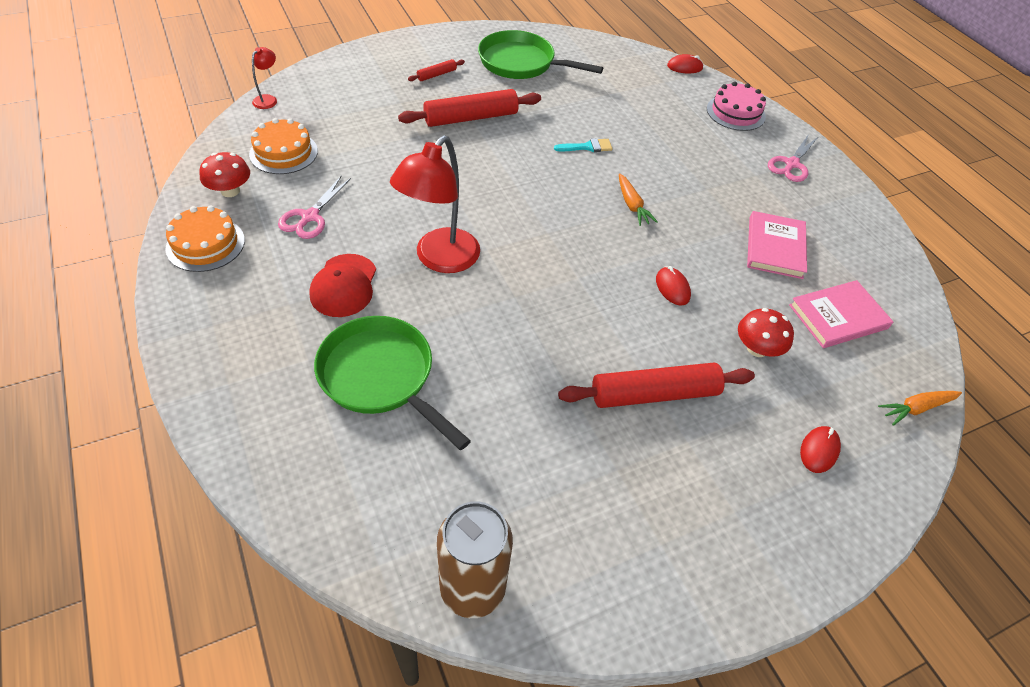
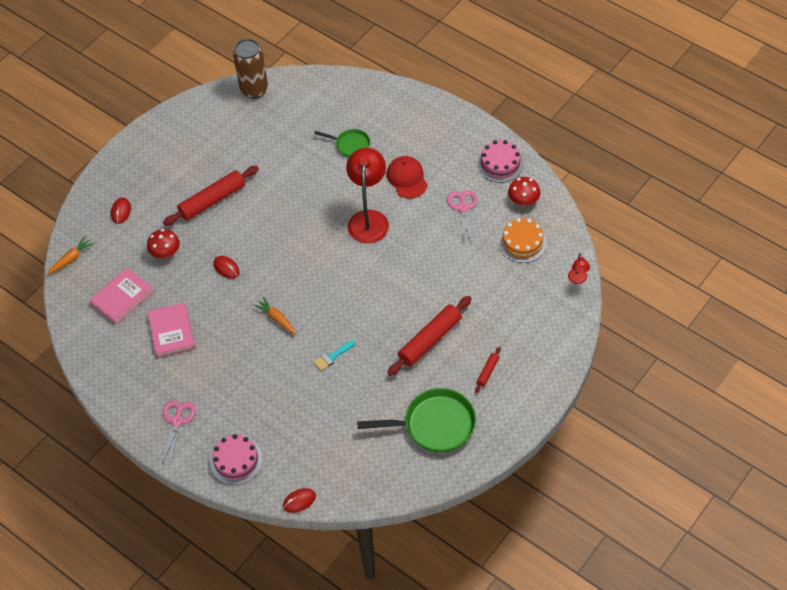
camera: 160 degrees right, 5 degrees up
orange cake [165,206,245,272] -> pink cake [477,140,524,183]
green pan [314,316,471,450] -> green pan [314,129,370,157], size x0.55

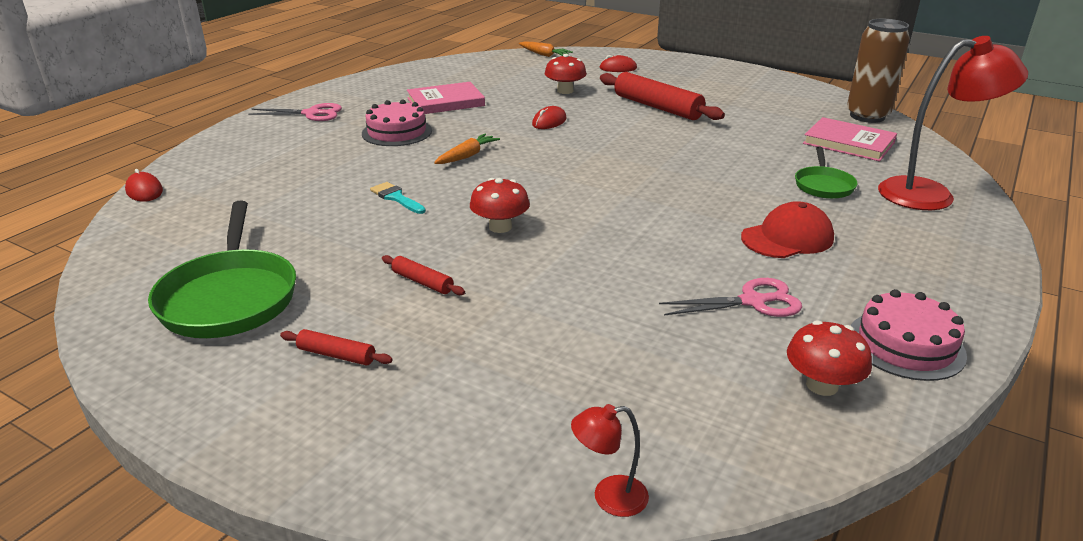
camera: 80 degrees right, 25 degrees down
pink book [89,268,154,324] -> pink book moved to [803,117,897,162]
pink cake [210,434,263,485] -> pink cake moved to [362,100,432,146]
red lamp [346,148,389,244] -> red lamp moved to [878,36,1028,210]
red rolling pin [387,296,472,376] -> red rolling pin [382,255,465,295], size x0.47
orange cake [498,218,547,263] -> none
none -> red mushroom [470,178,530,233]

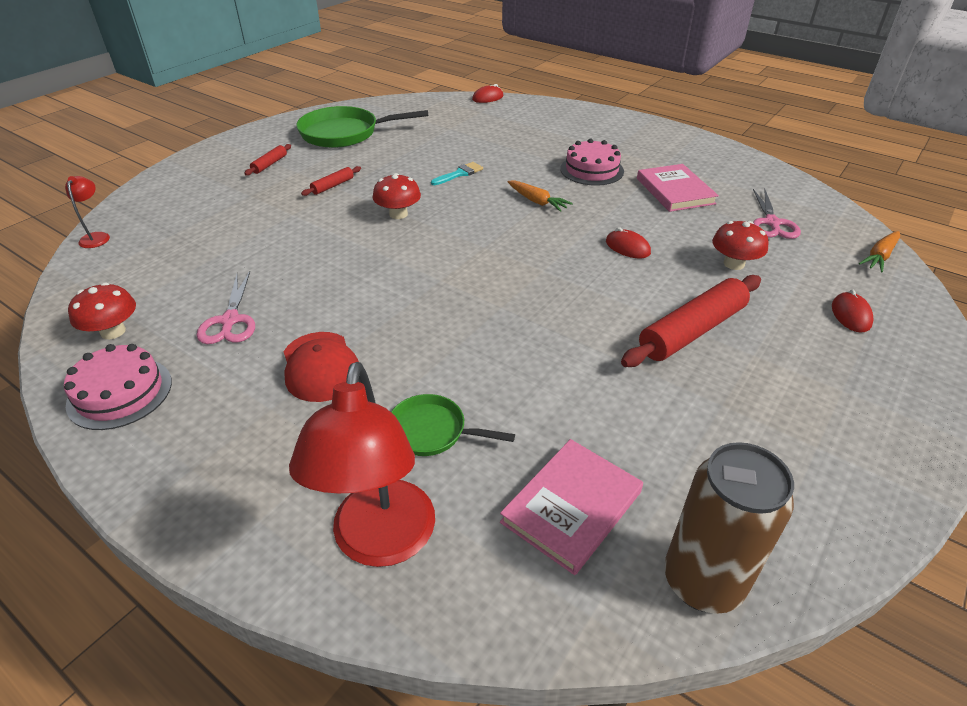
camera: 95 degrees right, 10 degrees up
pink scissors [248,103,342,121] -> pink scissors moved to [753,189,801,239]

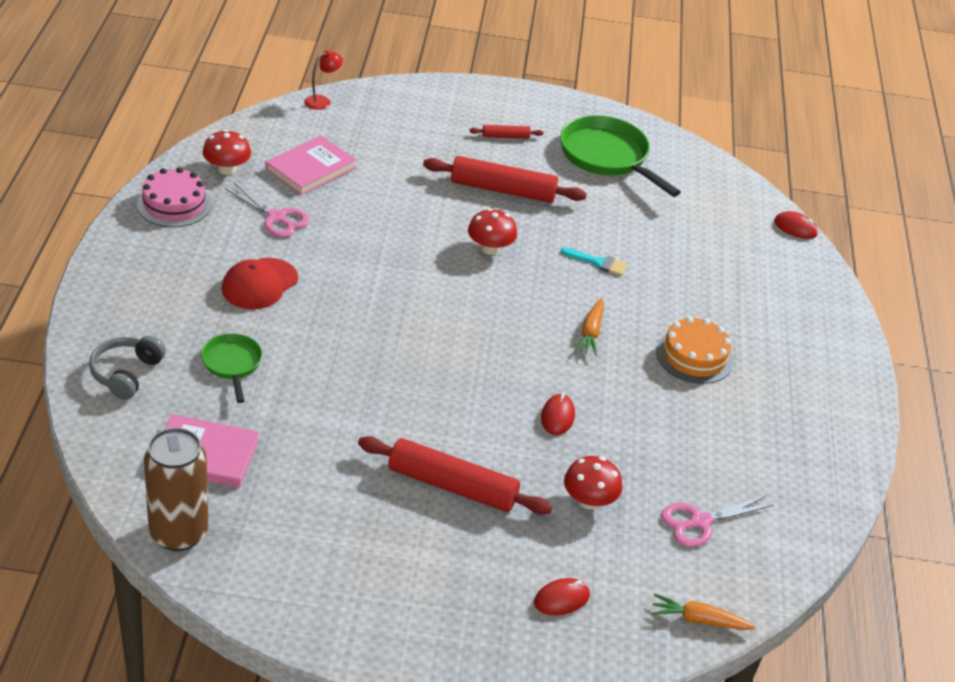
camera: 55 degrees right, 0 degrees up
pink scissors [197,271,255,344] -> pink scissors turned 105 degrees counterclockwise [225,182,310,237]
red lamp [289,362,435,567] -> grey headphones [89,336,166,400]
red rolling pin [301,166,361,196] -> red rolling pin [423,156,587,203], size x2.12
pink cake [560,139,624,186] -> orange cake [656,317,733,384]
pink book [637,164,719,212] -> pink book moved to [266,135,357,195]

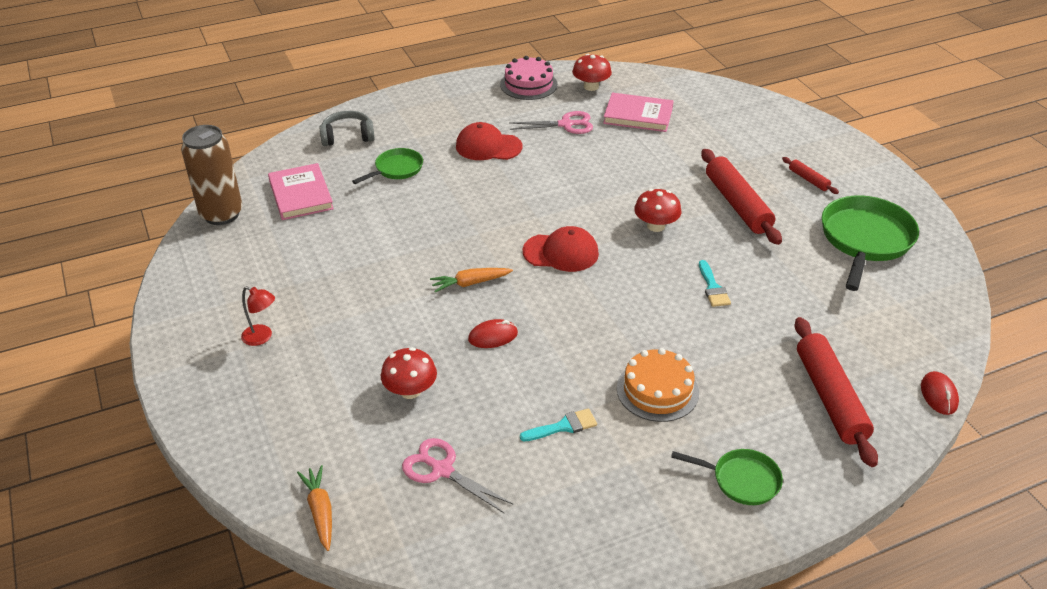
camera: 65 degrees right, 0 degrees up
pink scissors [225,182,310,237] -> pink scissors turned 105 degrees counterclockwise [510,111,593,134]
red lamp [305,50,343,110] -> red lamp moved to [241,286,275,346]
red rolling pin [358,436,552,515] -> red rolling pin moved to [794,317,878,467]
red mouse [534,578,590,615] -> none
orange carrot [575,298,604,356] -> orange carrot moved to [430,268,513,292]
none -> turquoise brush [520,408,597,441]
none -> red cap [523,226,599,272]
none -> green pan [671,449,783,505]

